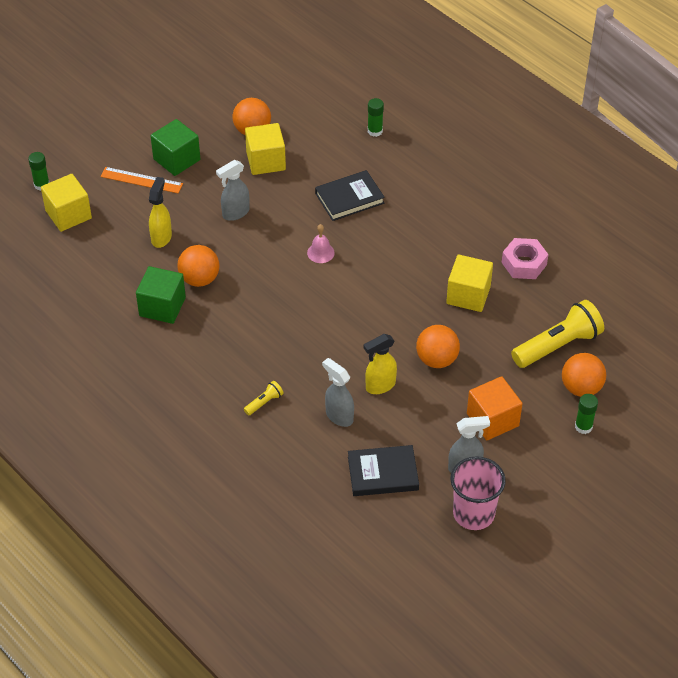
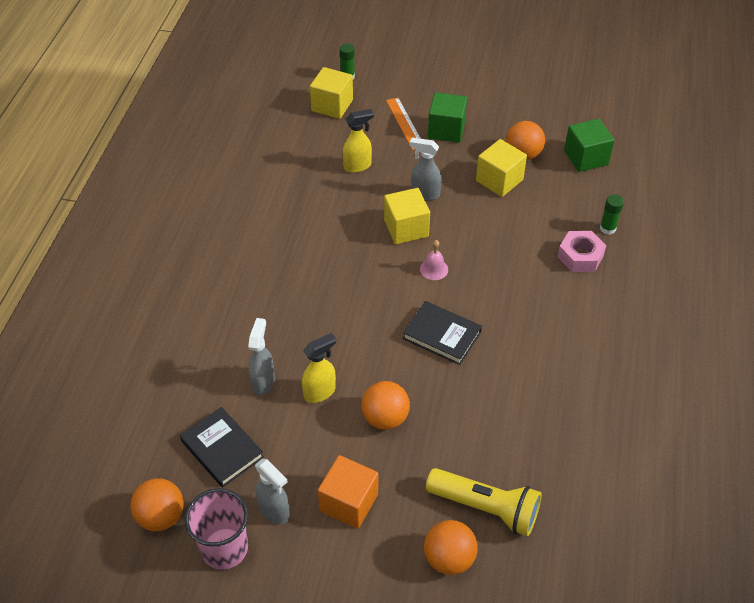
camera: 55 degrees right, 0 degrees up
green cube [136,266,186,324] -> green cube moved to [564,119,615,172]
orange ball [177,245,219,287] -> orange ball moved to [130,478,184,531]
yellow flashlight [244,381,284,416] -> none
black book [315,170,385,221] -> black book moved to [403,301,482,365]
yellow spray bottle [364,334,397,394] -> yellow spray bottle turned 120 degrees clockwise [302,333,336,403]
yellow cube [446,255,493,312] -> yellow cube moved to [384,188,430,244]
pink nut [502,238,549,279] -> pink nut moved to [558,231,606,272]
green glue stick [575,394,598,434] -> none

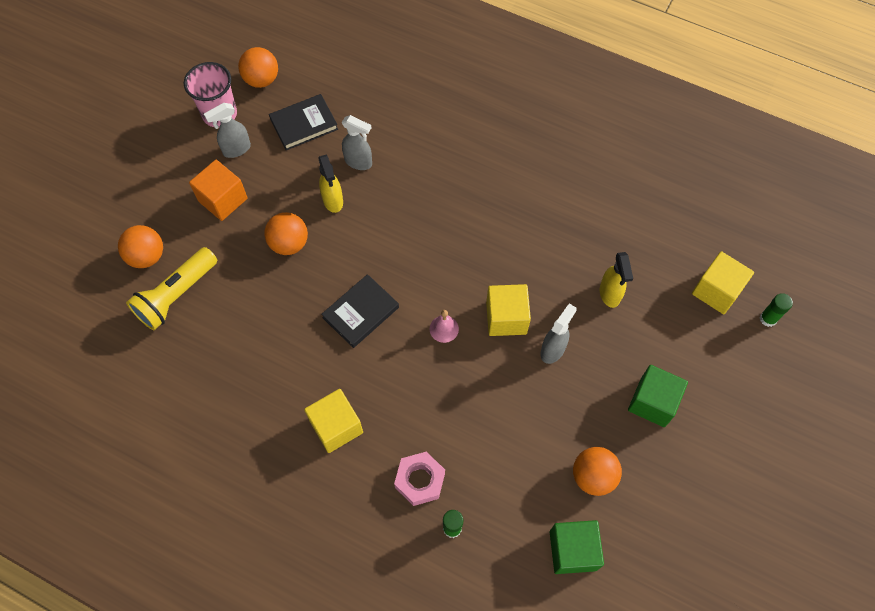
camera: 105 degrees right, 15 degrees up
orange ruler [386,97,421,150] -> none
yellow cube [476,139,527,197] -> yellow cube moved to [304,389,363,453]

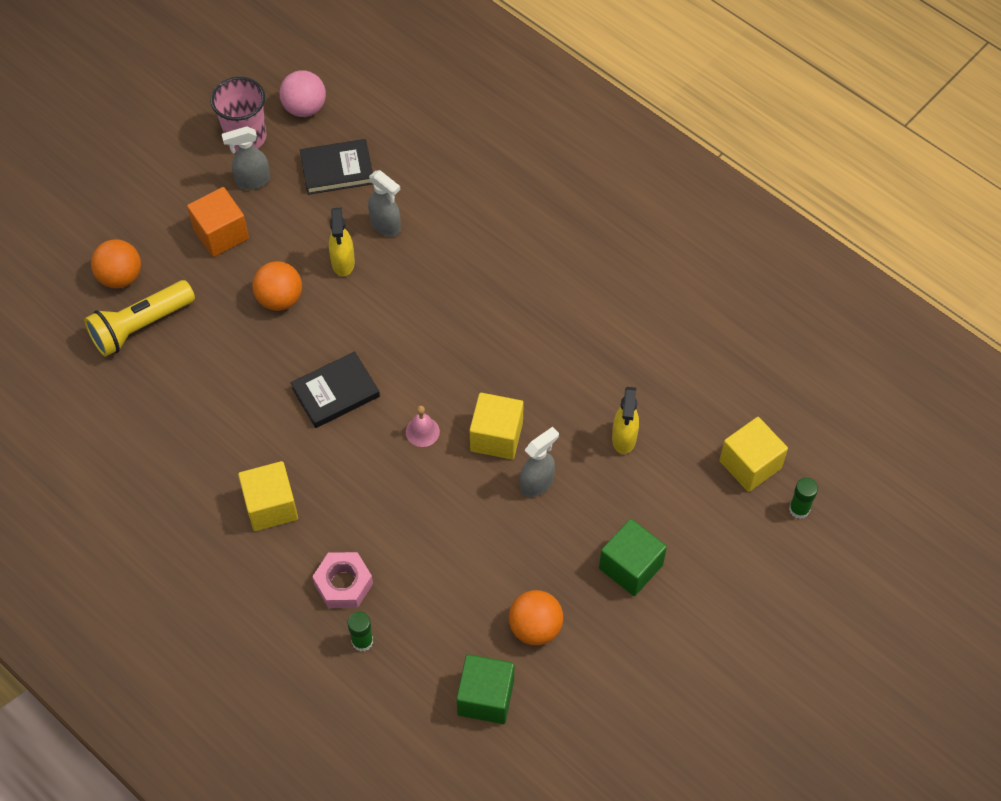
camera: 15 degrees right, 5 degrees down
orange ball [238,47,278,88] -> pink ball [279,70,326,117]

